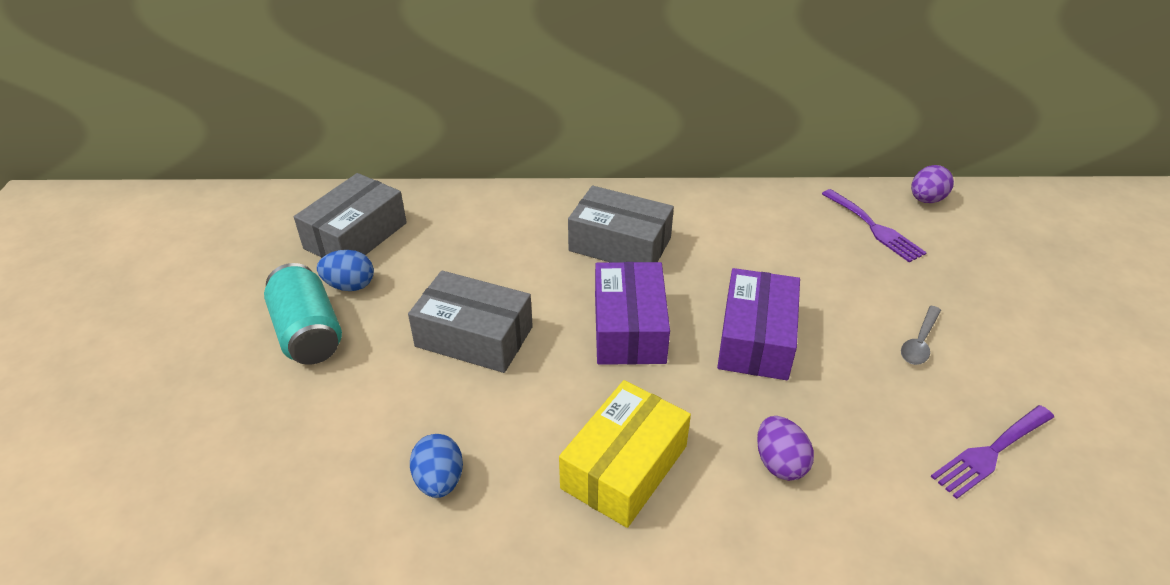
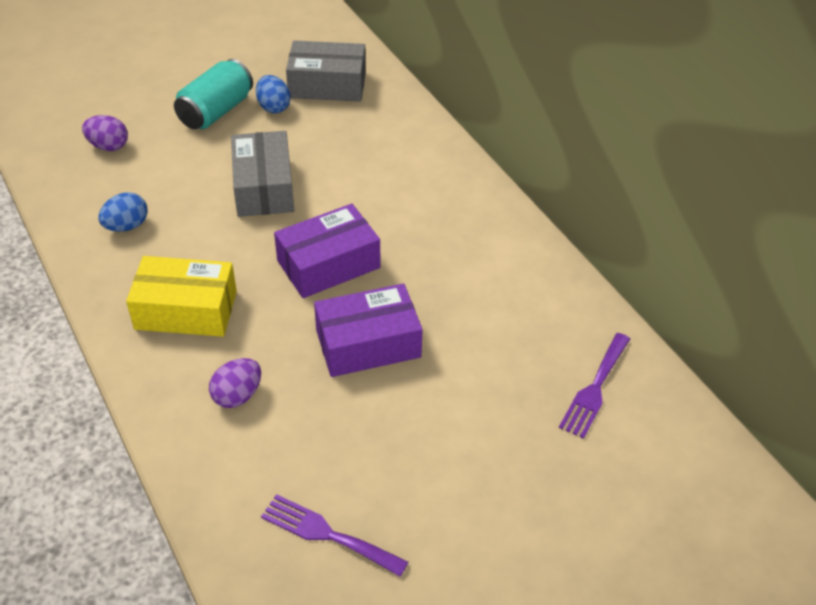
camera: 60 degrees right, 5 degrees up
grey box [568,186,674,263] -> none
grey spoon [901,306,941,365] -> none
purple egg [911,165,954,203] -> purple egg moved to [82,115,128,151]

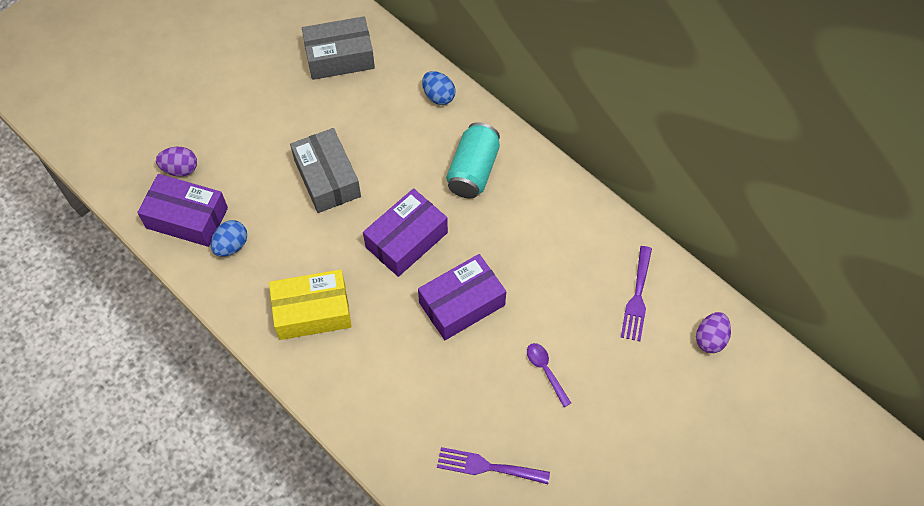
camera: 15 degrees left, 15 degrees up
turquoise can [174,59,253,129] -> turquoise can moved to [446,122,500,198]
purple egg [209,358,261,408] -> purple egg moved to [696,312,731,353]
blue egg [256,75,291,114] -> blue egg moved to [422,71,456,105]
none -> purple box [137,174,228,247]
none -> purple spoon [527,343,571,407]

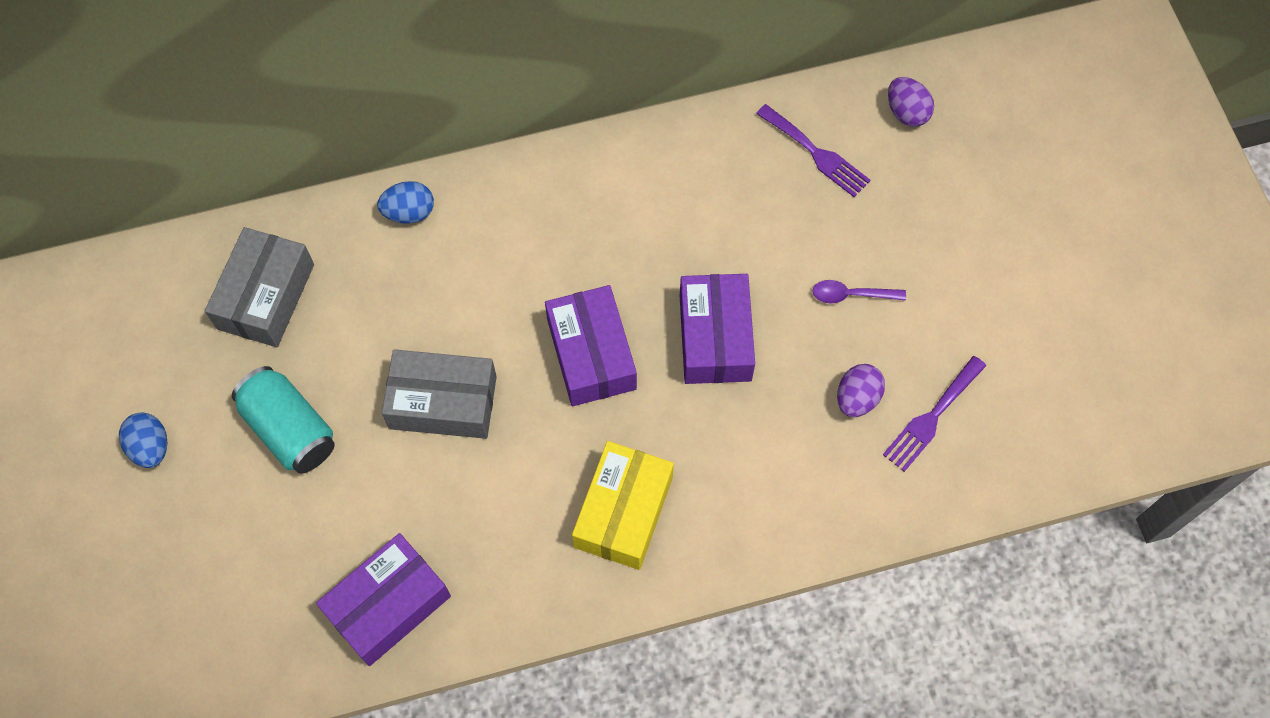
camera: 60 degrees left, 5 degrees up
purple egg [156,147,197,177] -> purple egg moved to [837,364,885,417]
blue egg [211,220,247,257] -> blue egg moved to [119,412,167,468]
turquoise can [446,122,500,198] -> turquoise can moved to [232,366,335,474]

